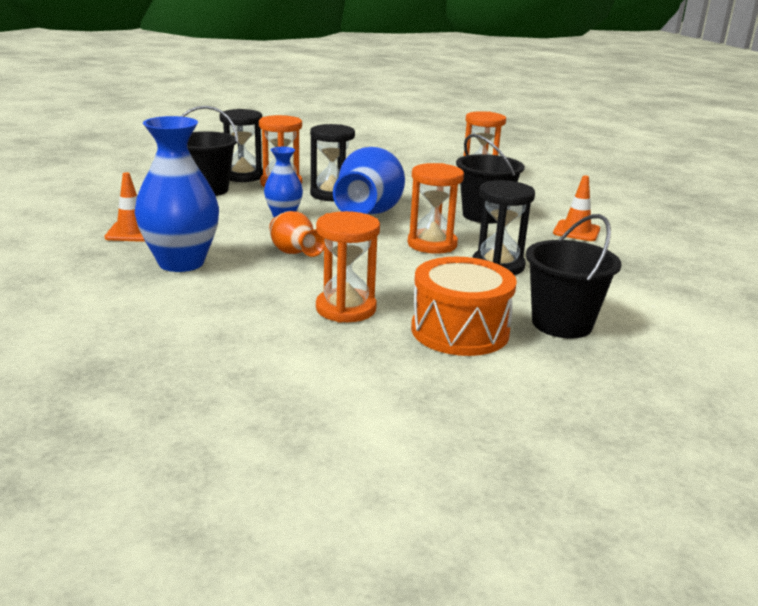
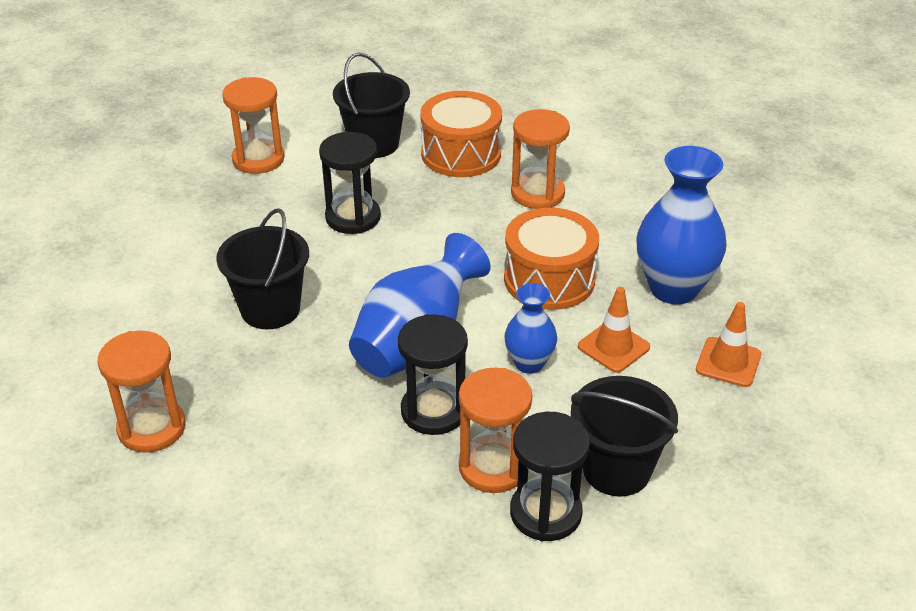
camera: 155 degrees left, 15 degrees up
orange vase [269,211,324,257] -> orange drum [504,208,599,310]
orange hourglass [407,163,464,254] -> orange hourglass moved to [222,77,284,174]
orange traffic cone [553,175,600,241] -> orange traffic cone moved to [578,287,650,373]

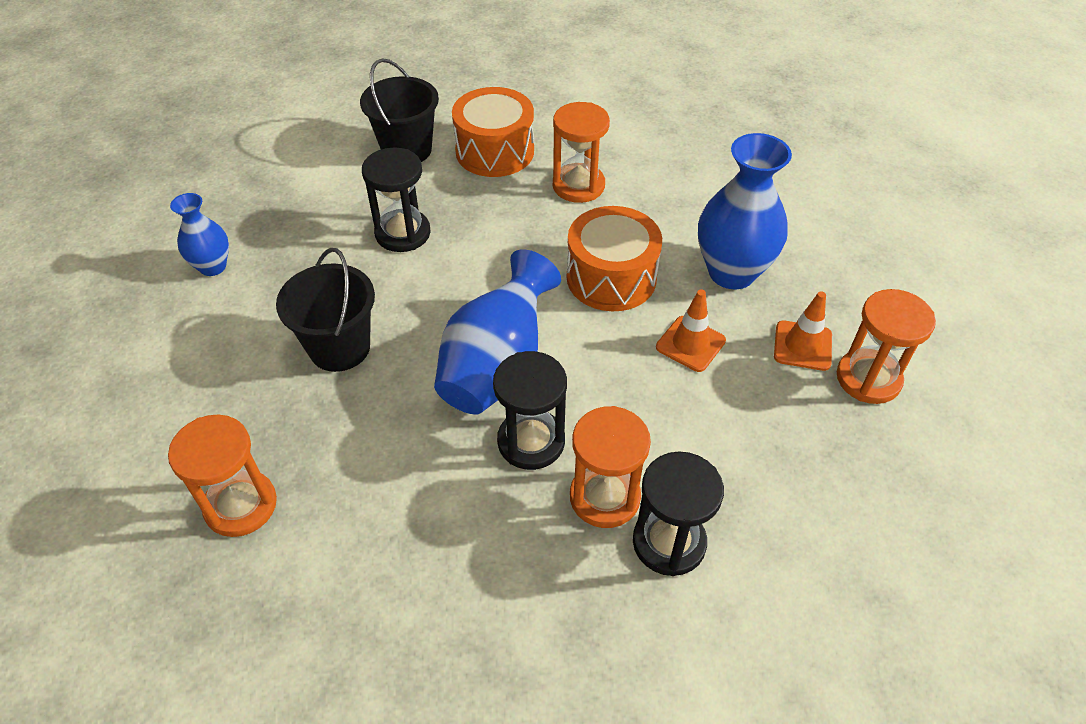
camera: 10 degrees left, 10 degrees up
orange hourglass [222,77,284,174] -> orange hourglass moved to [837,289,936,404]
blue vase [504,283,557,374] -> blue vase moved to [170,193,229,276]
black bucket [571,376,678,497] -> none

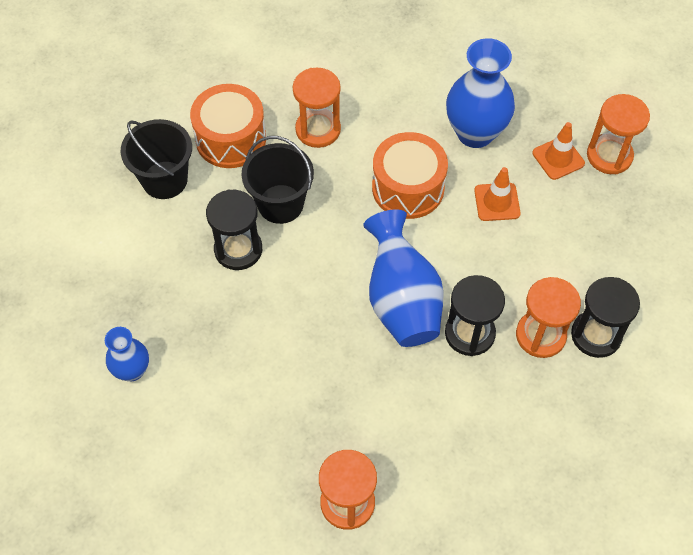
camera: 40 degrees left, 10 degrees up
black bucket [276,248,375,372] -> black bucket moved to [242,136,314,224]

